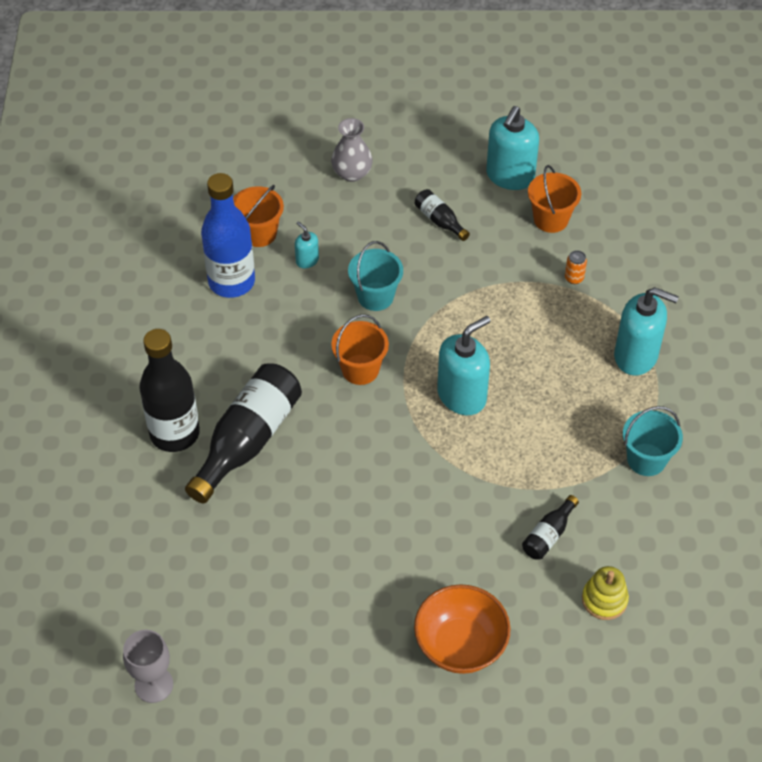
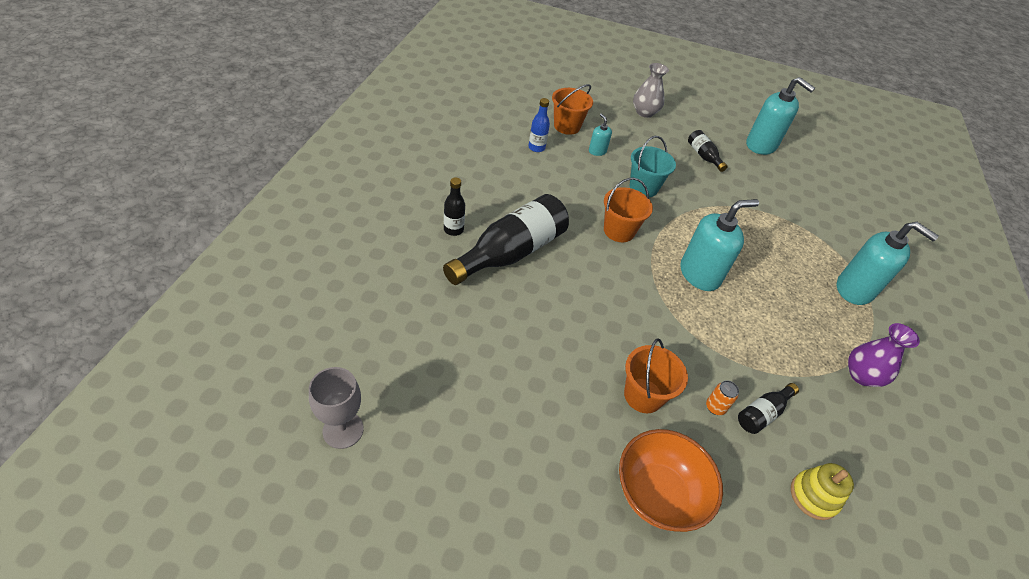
camera: 10 degrees right, 5 degrees down
black bottle [139,329,200,452] -> black bottle [444,177,465,236], size x0.47
blue bottle [201,173,255,298] -> blue bottle [529,98,550,152], size x0.47
turquoise soap dispenser [486,106,539,190] -> turquoise soap dispenser turned 90 degrees counterclockwise [746,77,815,155]
orange bucket [528,165,581,233] -> orange bucket moved to [624,338,688,413]
orange can [565,250,587,284] -> orange can moved to [706,380,739,415]
turquoise bucket [623,406,683,476] -> purple vase [848,323,920,387]

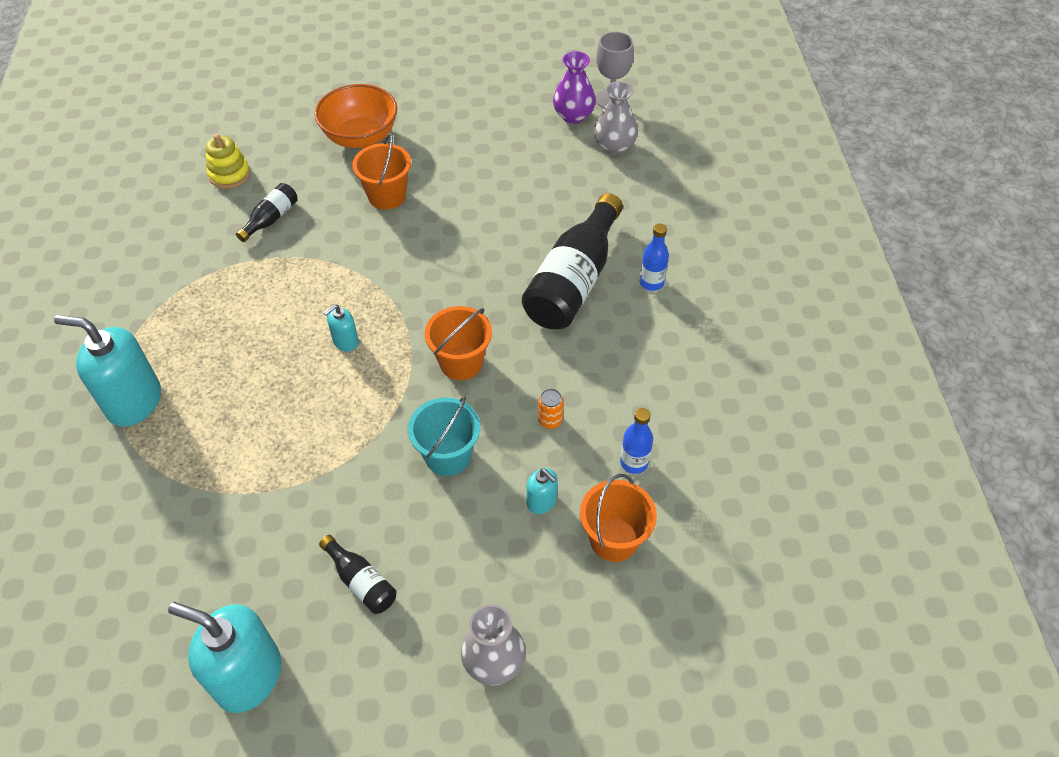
camera: 165 degrees right, 5 degrees up
black bottle [444,177,465,236] -> blue bottle [640,224,669,291]
turquoise soap dispenser [681,199,759,291] -> turquoise soap dispenser [323,304,359,351], size x0.48
orange can [706,380,739,415] -> orange can moved to [538,388,564,429]
purple vase [848,323,920,387] -> purple vase moved to [553,51,596,124]
none -> grey vase [594,81,638,155]

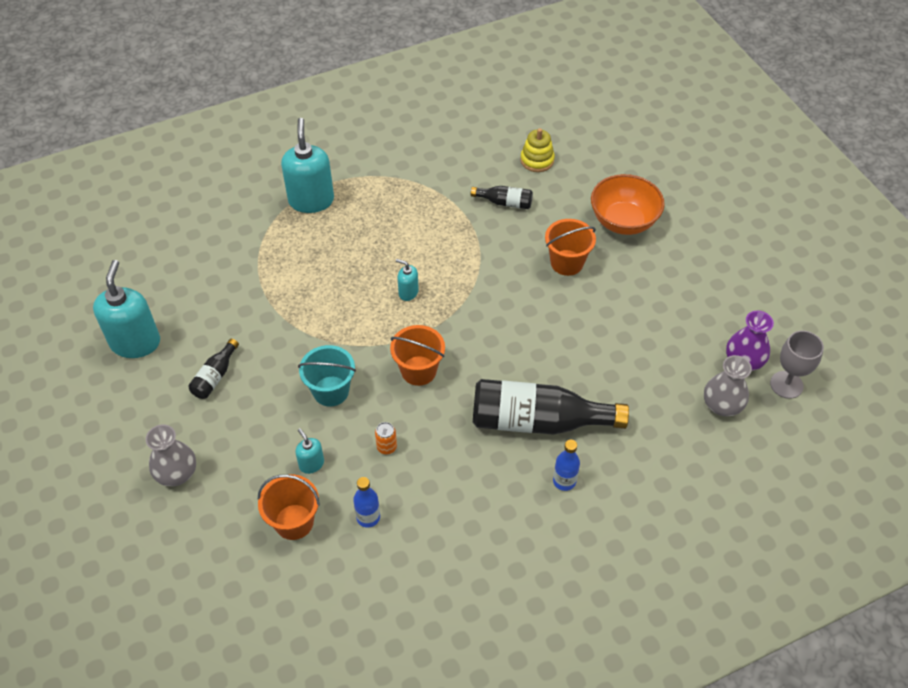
camera: 70 degrees right, 0 degrees up
turquoise soap dispenser [527,468,558,514] -> turquoise soap dispenser turned 120 degrees clockwise [295,428,324,474]

